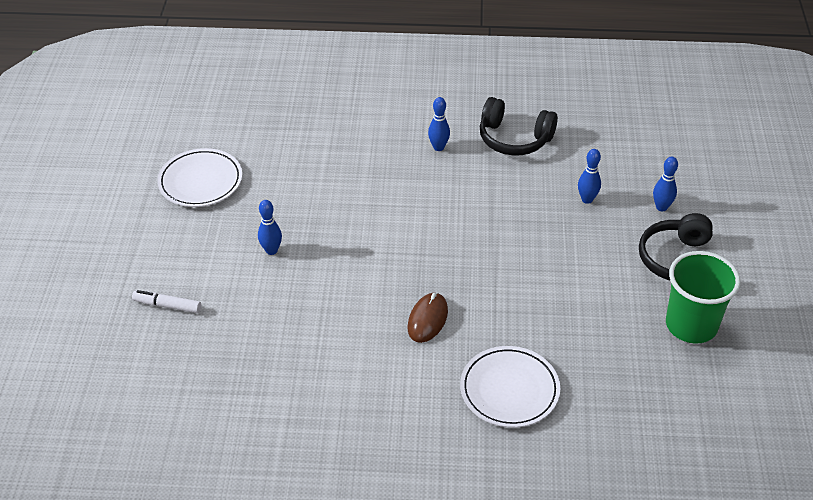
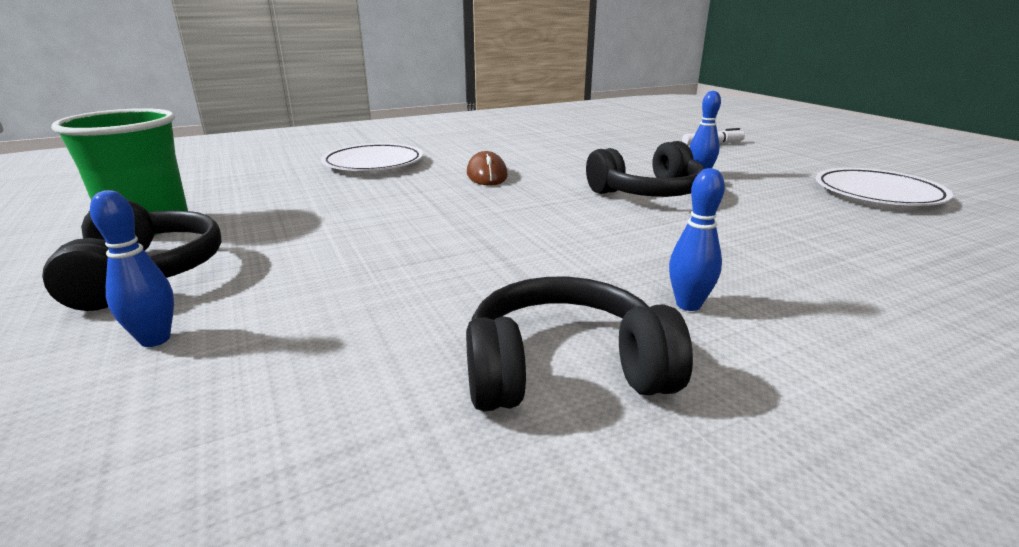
camera: 150 degrees right, 20 degrees down
blue bowling pin [578,149,601,204] -> none
none -> black headphones [586,141,704,197]

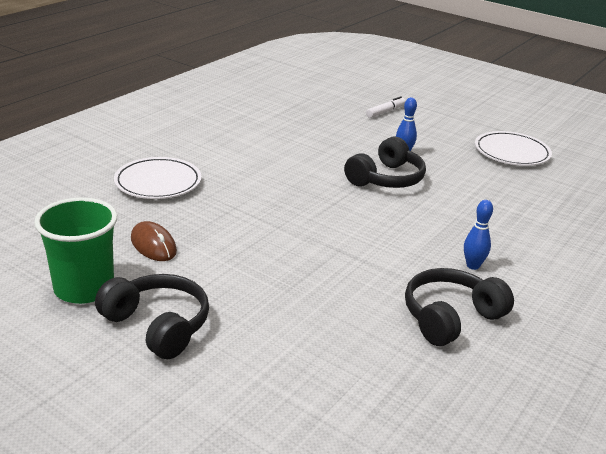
camera: 30 degrees left, 5 degrees up
blue bowling pin [90,190,174,347] -> none
brown mouse [467,151,508,185] -> brown mouse moved to [131,221,177,261]

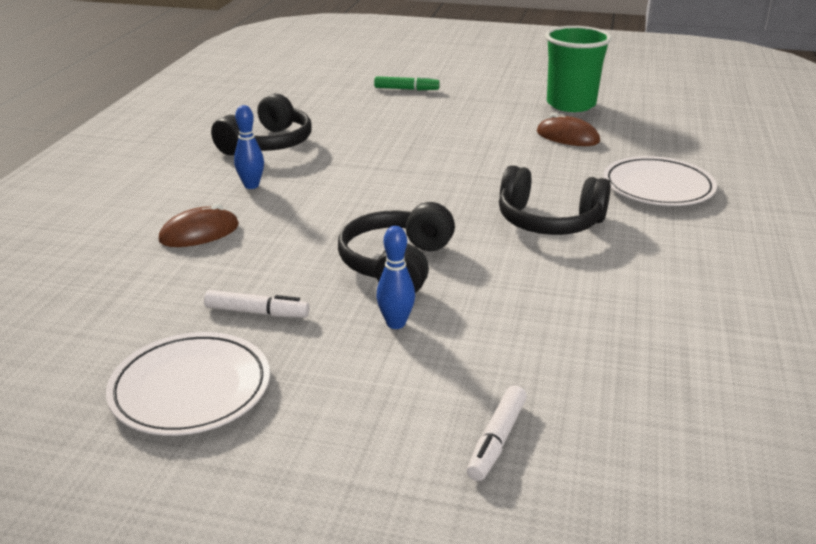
camera: 160 degrees right, 0 degrees up
black headphones [95,274,209,359] -> black headphones moved to [499,165,611,235]
none -> brown mouse [159,204,239,247]
none -> white marker [204,290,309,318]
none -> green marker [374,76,440,90]

